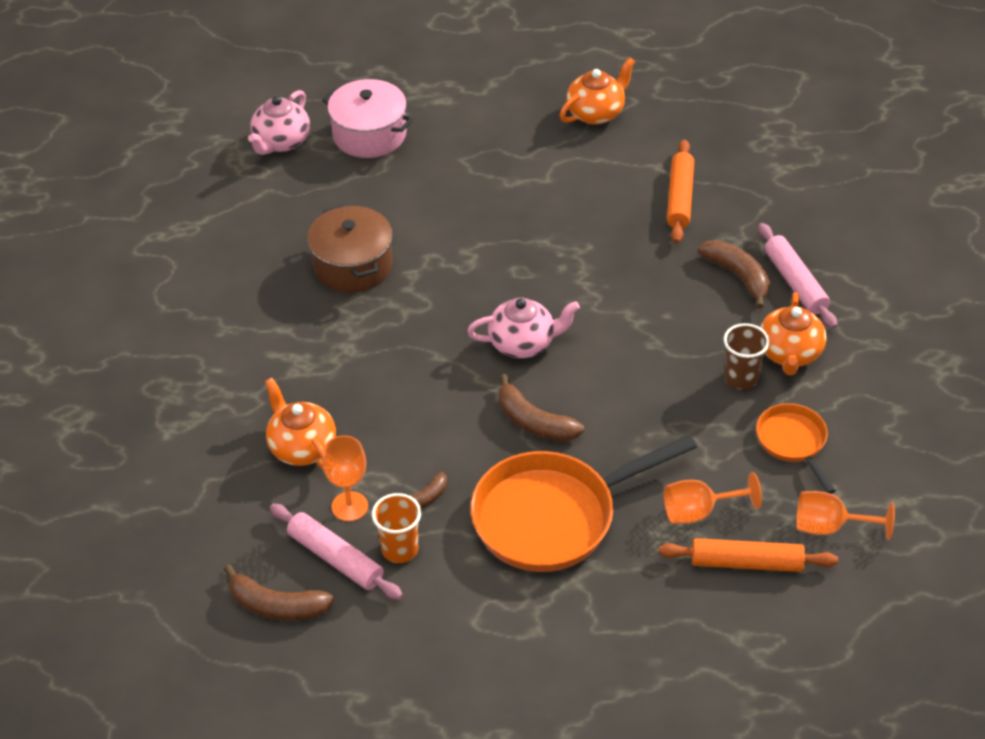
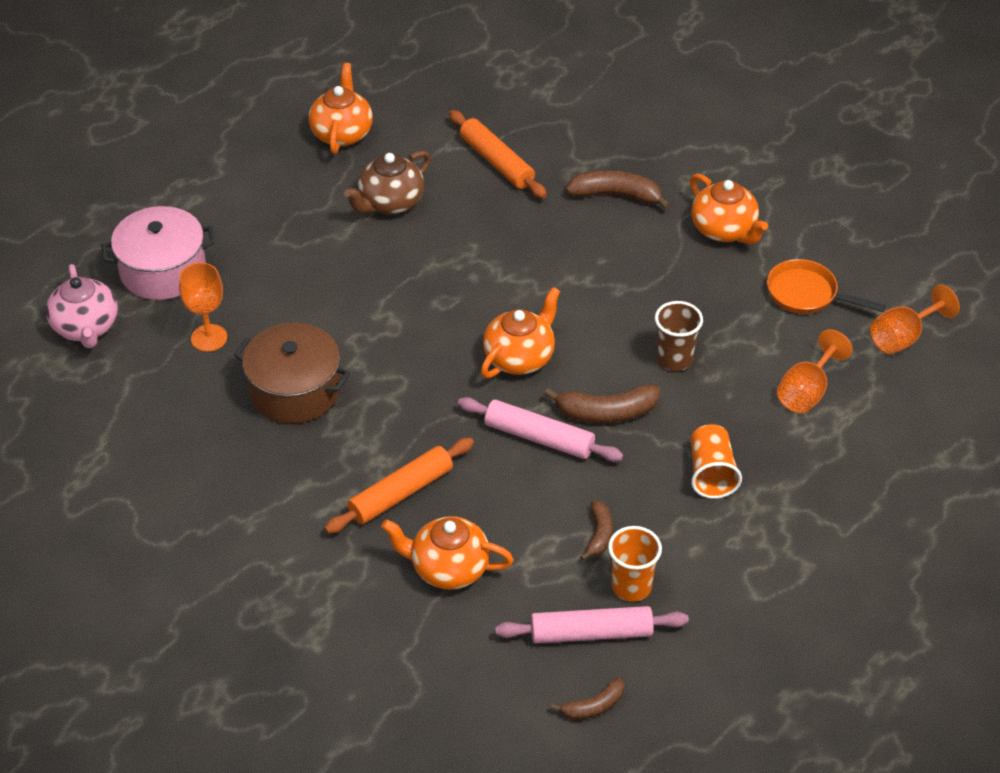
camera: 45 degrees left, 0 degrees up
brown banana [224,564,334,621] -> brown banana [551,677,624,720], size x0.61
orange goblet [322,435,368,521] -> orange goblet moved to [179,262,227,352]
pink teapot [467,298,580,358] -> orange teapot [481,287,560,378]
orange pan [470,434,697,572] -> orange cup [691,424,742,499]
orange rolling pin [659,538,838,572] -> orange rolling pin moved to [324,438,474,534]
brown cup [724,323,770,390] -> brown cup moved to [655,301,703,371]
pink rolling pin [758,223,837,329] -> pink rolling pin moved to [458,397,623,462]
none -> brown teapot [344,150,431,214]

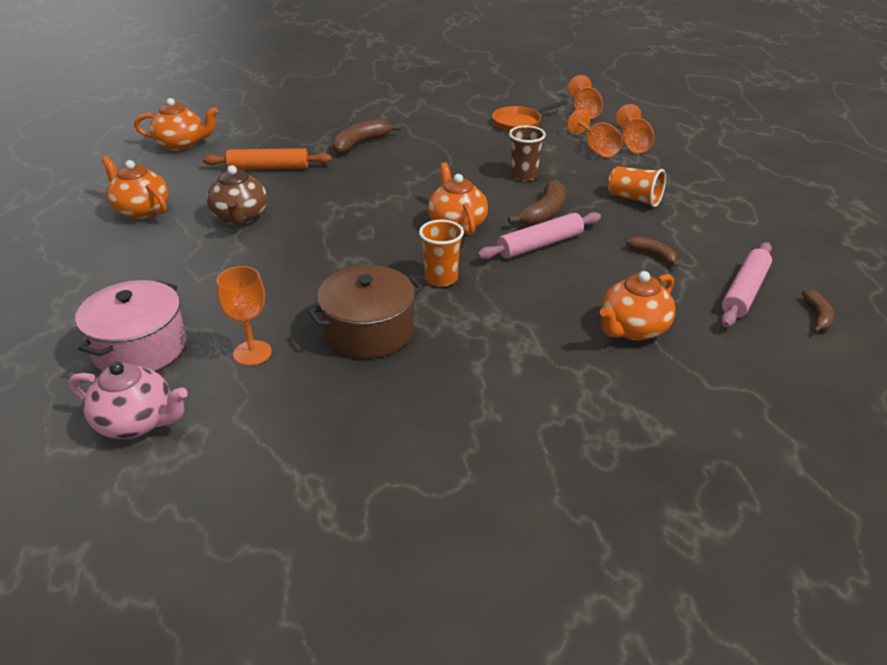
camera: 55 degrees left, 10 degrees down
orange rolling pin [324,438,474,534] -> none
orange cup [608,526,662,602] -> orange cup moved to [419,220,464,287]
orange teapot [690,174,768,244] -> orange teapot moved to [134,98,218,151]
none -> orange goblet [616,104,654,153]

